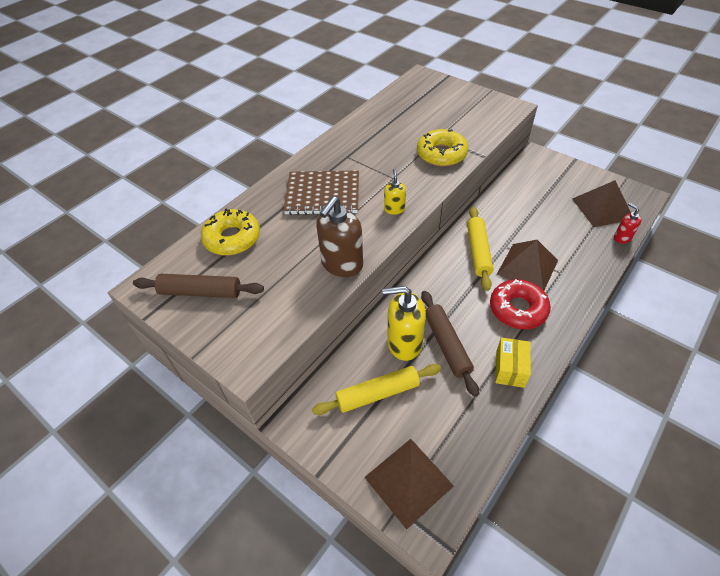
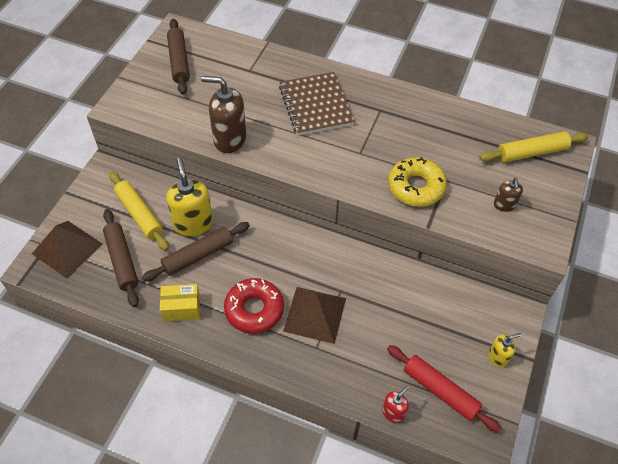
camera: 70 degrees right, 5 degrees up
yellow donut [201,208,260,255] -> none
yellow soap dispenser [384,169,406,215] -> yellow soap dispenser moved to [489,333,522,367]
yellow rolling pin [467,207,493,291] -> yellow rolling pin moved to [479,131,589,162]
brown pyramid [572,180,631,227] -> red rolling pin [387,345,501,432]
none -> brown rolling pin [103,209,139,307]
none -> brown soap dispenser [494,178,523,212]

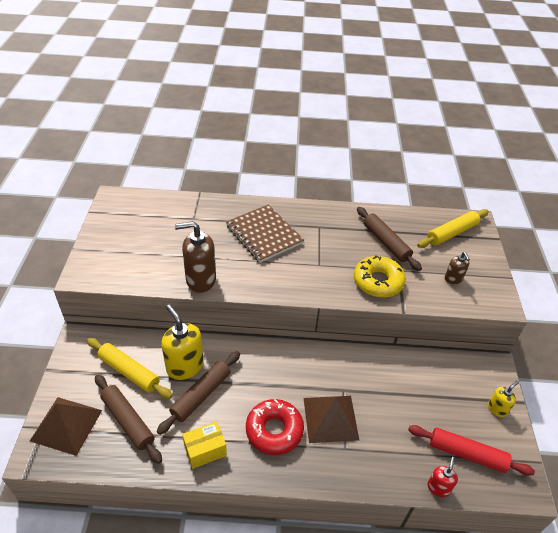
camera: 20 degrees left, 10 degrees down
brown rolling pin [167,19,190,95] -> brown rolling pin moved to [357,207,422,271]

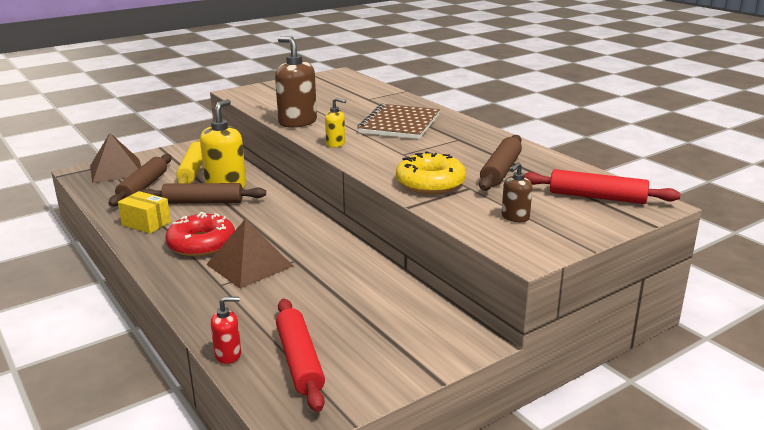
camera: 55 degrees right, 20 degrees down
yellow rolling pin [417,209,489,248] -> red rolling pin [524,169,681,204]
yellow soap dispenser [488,381,519,417] -> yellow soap dispenser moved to [325,98,346,147]

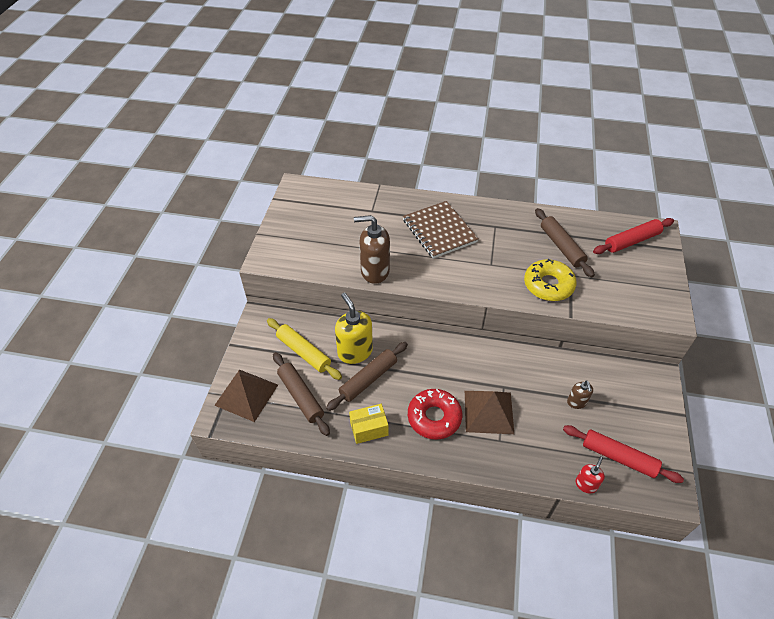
camera: 45 degrees left, 25 degrees up
yellow soap dispenser [325,98,346,147] -> none
brown soap dispenser [502,162,533,222] -> brown soap dispenser moved to [567,381,593,409]

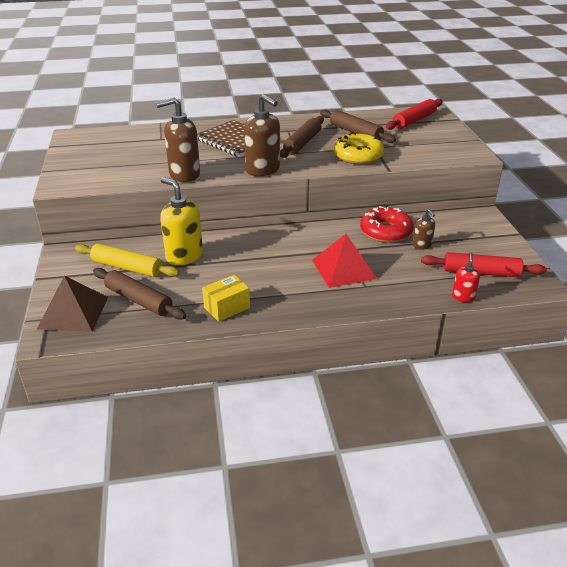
camera: 20 degrees left, 15 degrees down
brown rolling pin [326,342,408,411] -> brown rolling pin moved to [280,116,324,158]
red donut [408,389,462,440] -> red donut moved to [360,206,414,243]
brown pyramid [465,391,514,434] -> red pyramid [312,234,377,288]
none -> brown soap dispenser [244,94,280,176]

